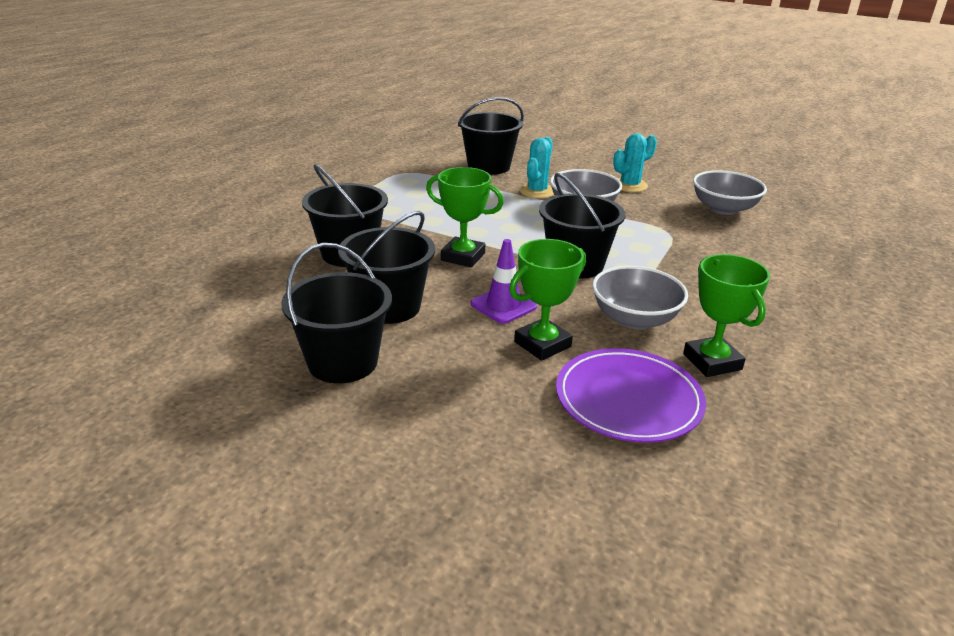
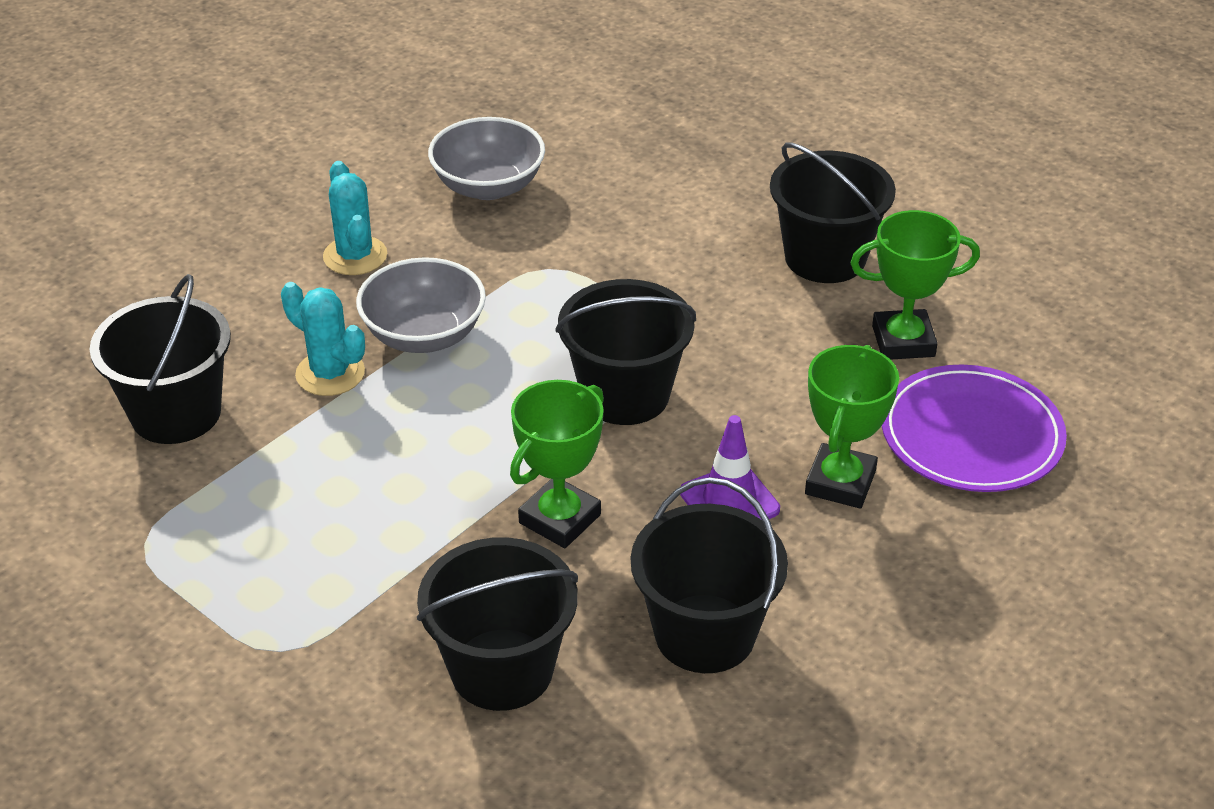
camera: 75 degrees left, 10 degrees up
black bucket [281,243,392,384] -> black bucket moved to [770,143,896,283]
green trophy [509,239,586,361] -> green trophy turned 45 degrees clockwise [805,345,899,509]
grey bowl [592,266,688,329] -> none

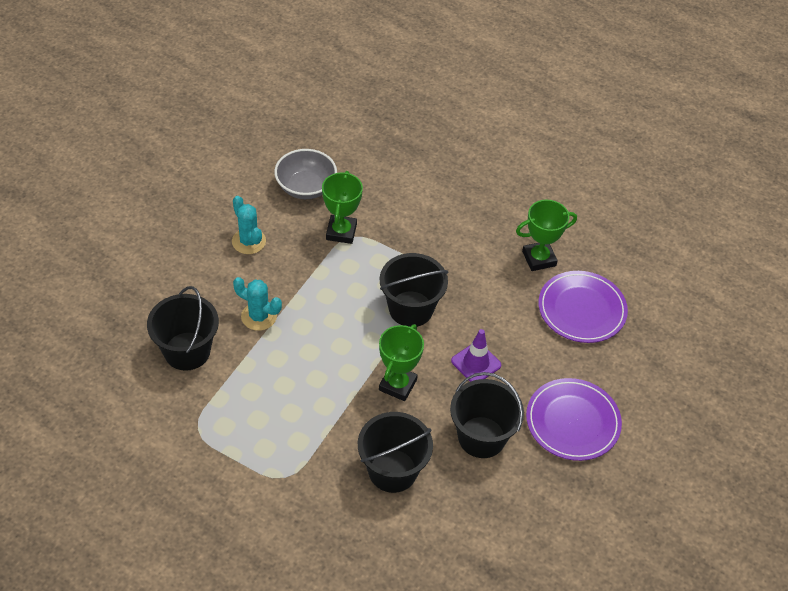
camera: 15 degrees left, 10 degrees up
grey bowl [356,257,486,353] -> none
black bucket [770,143,896,283] -> none
green trophy [805,345,899,509] -> green trophy moved to [322,171,363,244]
none -> purple plate [526,378,622,461]

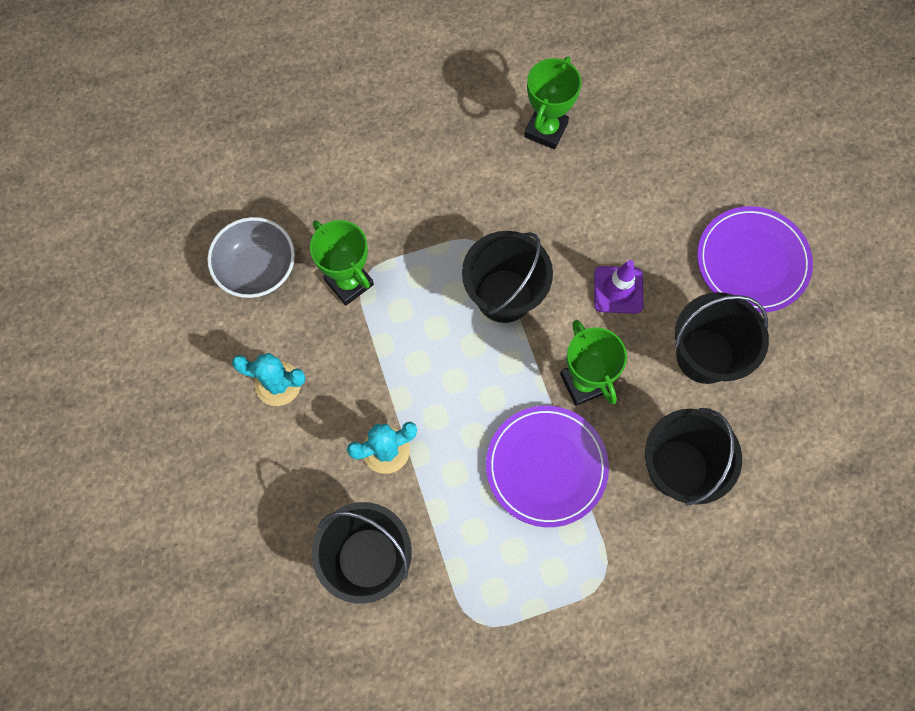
camera: 45 degrees left, 20 degrees up
purple plate [538,271,628,343] -> purple plate moved to [486,406,609,527]

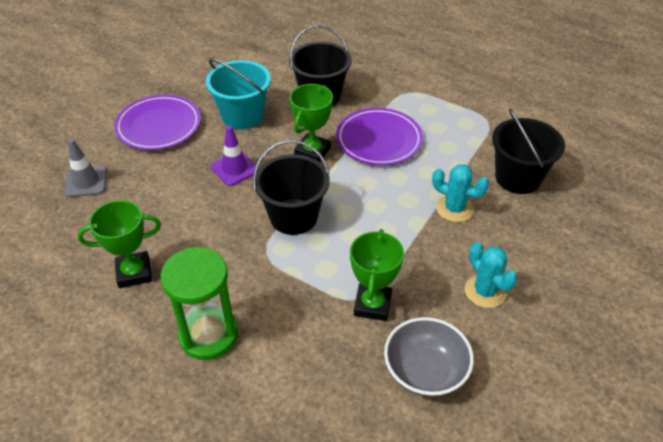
camera: 130 degrees left, 25 degrees down
black bucket [675,292,769,384] -> turquoise bucket [206,59,271,129]
none -> grey traffic cone [64,139,107,197]
none -> green hourglass [160,247,238,360]

